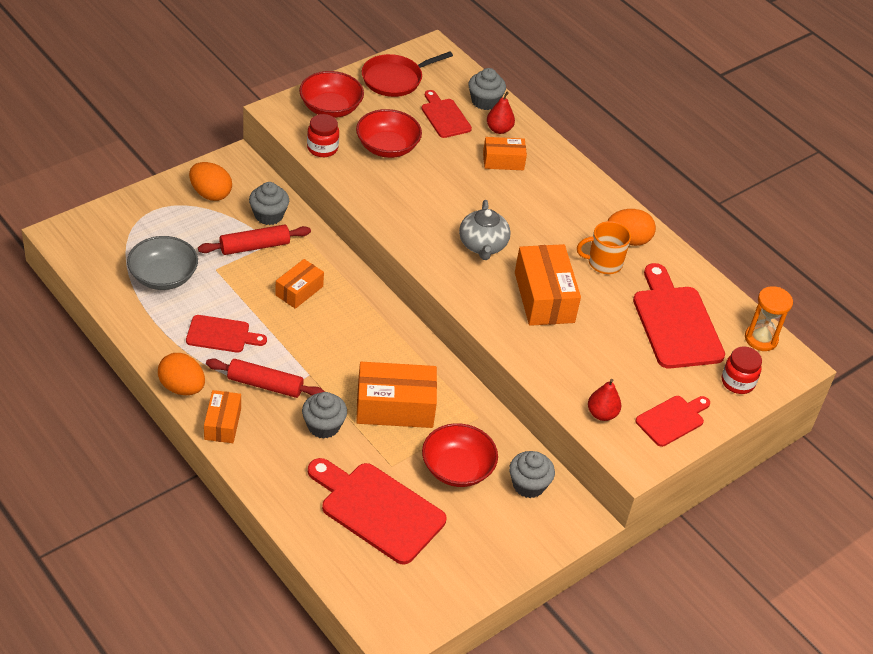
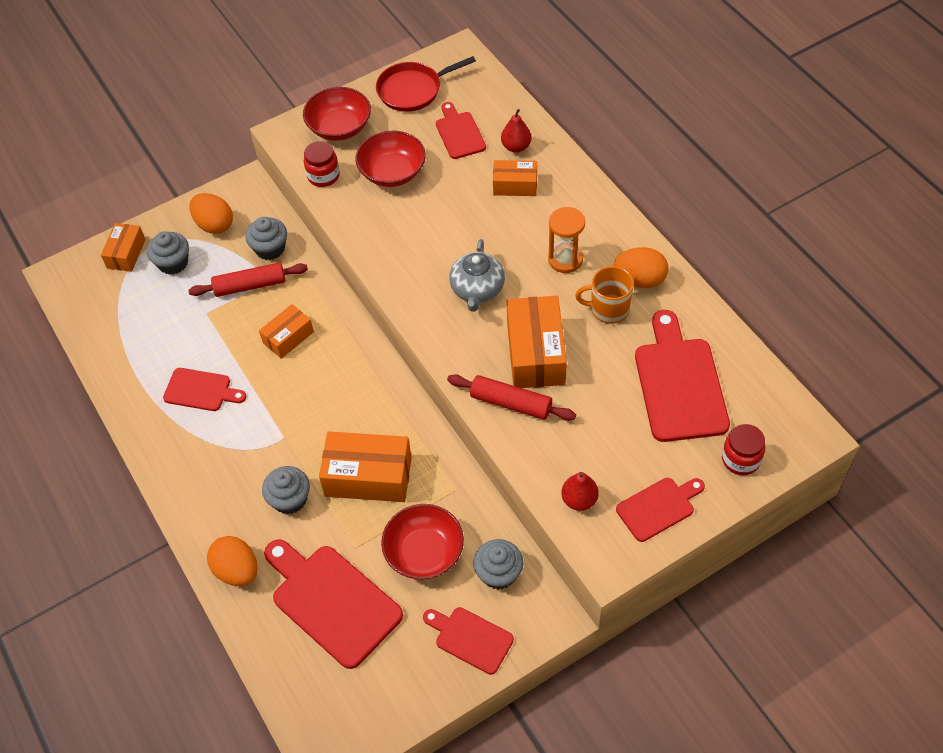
camera: 15 degrees right, 10 degrees up
grey bowl [127,236,198,290] -> none
orange egg [158,353,205,395] -> orange egg moved to [207,536,258,586]
orange box [204,390,241,443] -> orange box moved to [101,223,146,272]
red rolling pin [206,358,325,398] -> red rolling pin moved to [447,374,576,421]
grey cupcake [469,68,506,110] -> grey cupcake moved to [147,231,189,275]
orange hourglass [745,286,793,351] -> orange hourglass moved to [548,207,585,273]
none -> red cutting board [423,607,514,675]

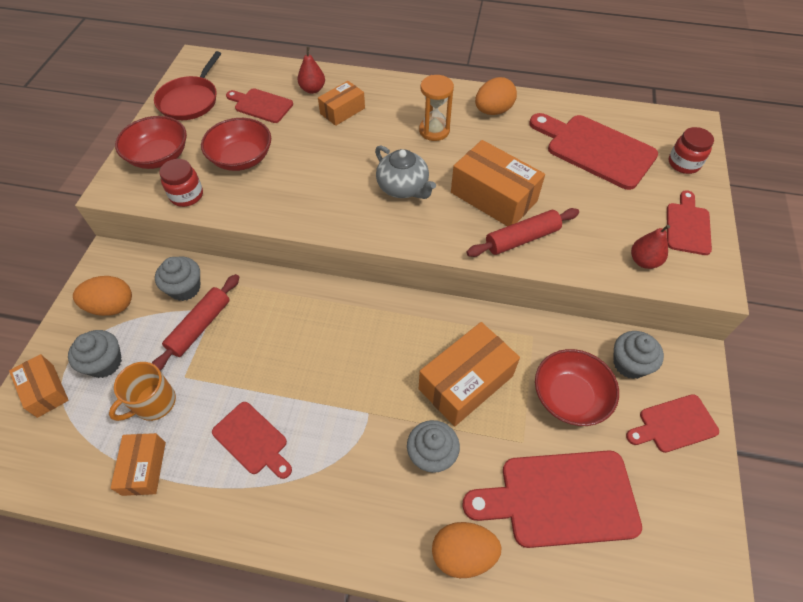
camera: 50 degrees left, 0 degrees up
red cutting board [163,368,246,411] -> red cutting board turned 75 degrees clockwise [212,402,292,479]
orange box [259,304,314,359] -> orange box moved to [111,433,166,496]
orange mug [575,266,634,324] -> orange mug moved to [109,362,176,421]

